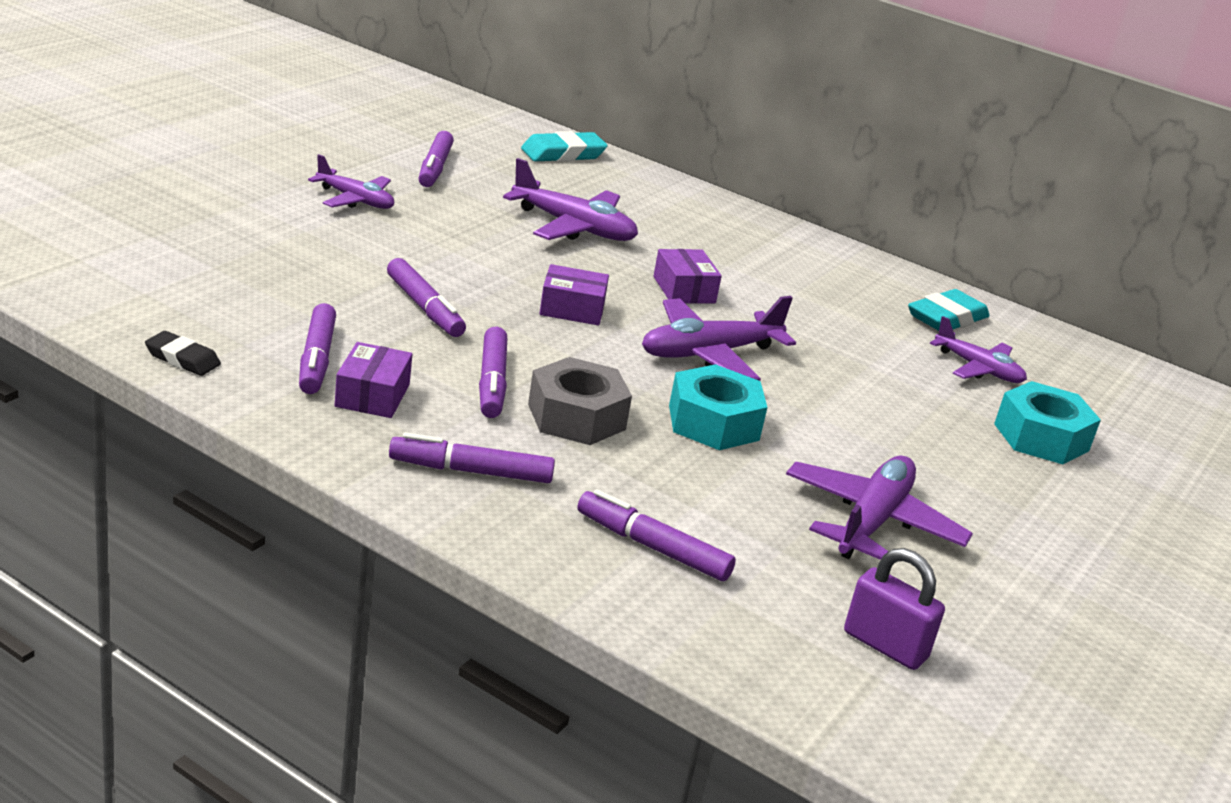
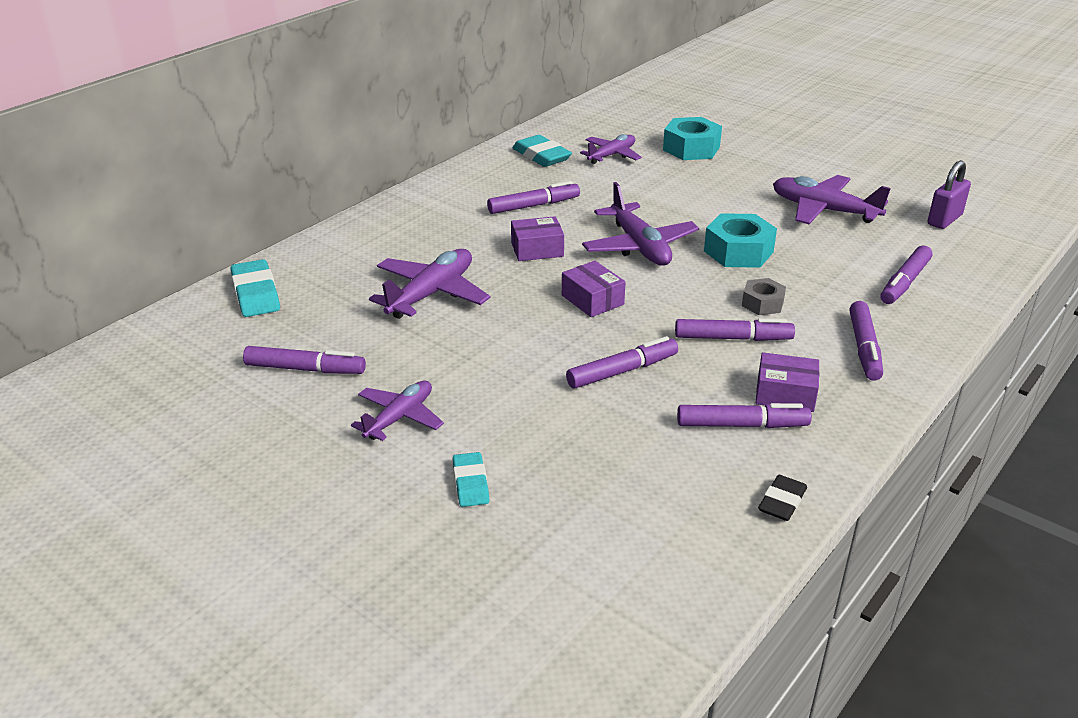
camera: 80 degrees left, 5 degrees up
grey nut [528,357,632,445] -> grey nut [742,278,786,315], size x0.59
purple box [539,264,609,325] -> purple box turned 45 degrees counterclockwise [562,261,626,317]
none -> turquoise eraser [453,452,489,507]
none -> purple marker [487,181,580,214]

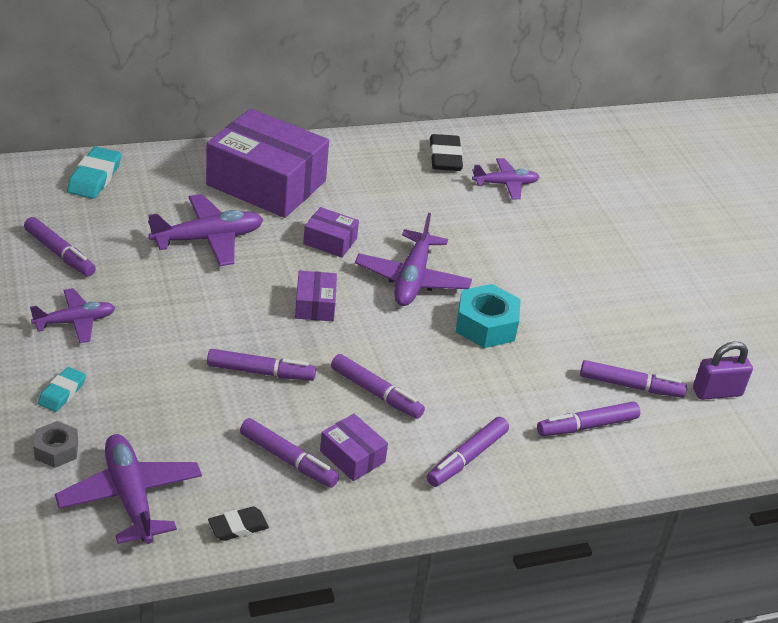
camera: 30 degrees right, 5 degrees up
purple marker [487,181,580,214] -> purple marker moved to [580,360,687,398]
turquoise eraser [513,135,572,167] -> black eraser [430,134,463,171]
turquoise nut [663,117,722,160] -> none
grey nut [742,278,786,315] -> grey nut moved to [33,421,78,468]
purple plane [773,175,891,224] -> purple plane moved to [55,434,202,544]
none -> purple box [206,109,329,218]

